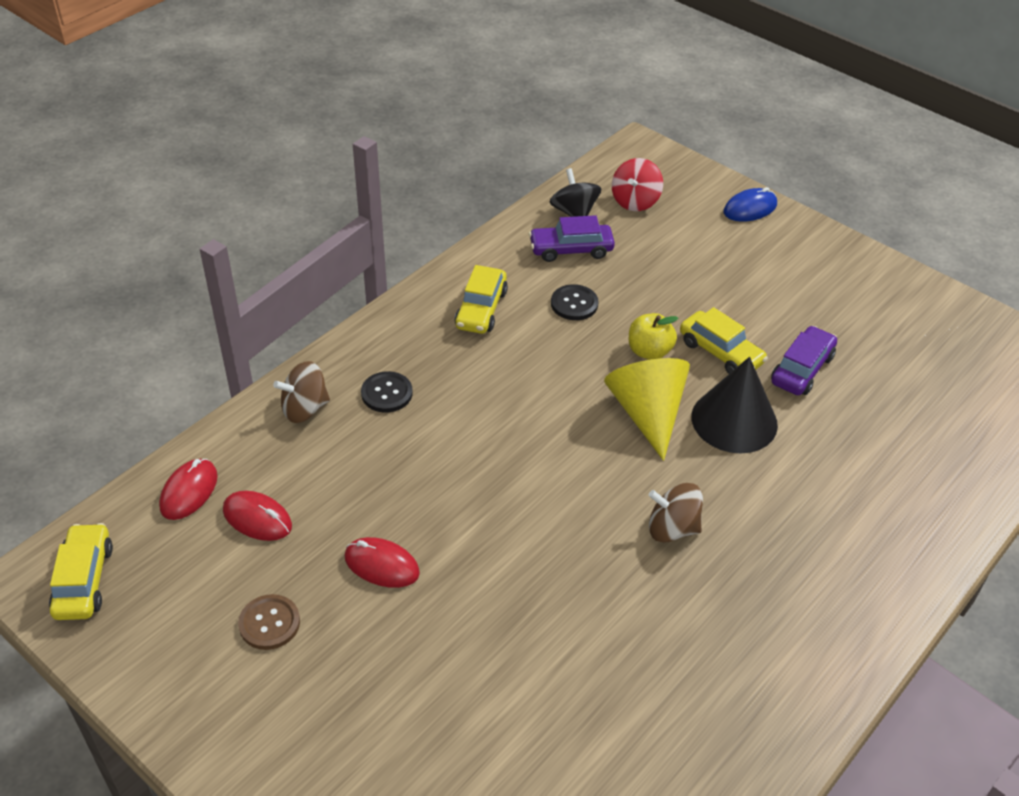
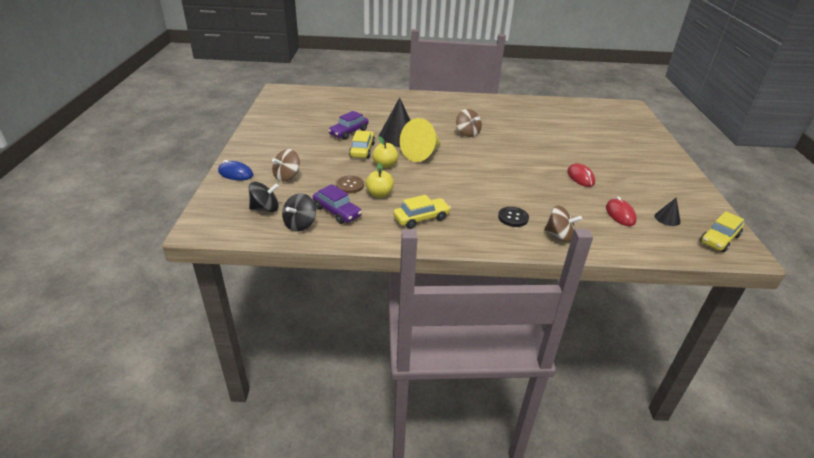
camera: 130 degrees left, 10 degrees down
red mouse [159,459,218,520] -> none
brown button [238,594,300,650] -> brown button moved to [336,176,364,193]
black button [551,284,598,320] -> yellow apple [366,162,394,198]
red spinning top [612,158,663,211] -> black spinning top [249,182,279,212]
purple car [771,326,837,395] -> purple car turned 45 degrees counterclockwise [328,111,369,140]
none -> brown spinning top [272,149,300,182]
none -> black cone [655,197,681,226]

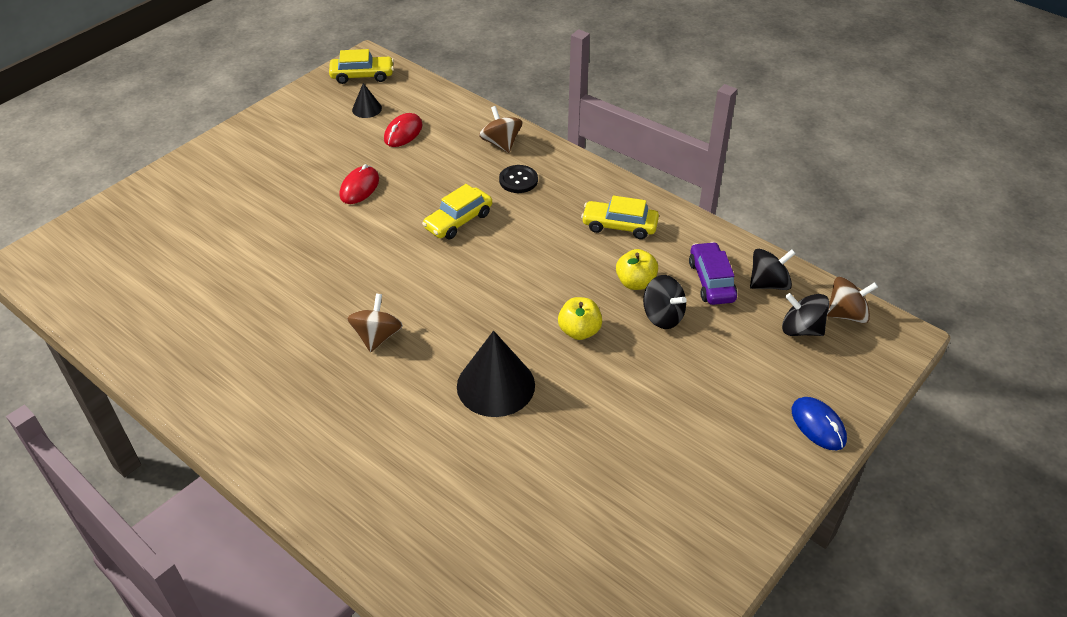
camera: 140 degrees left, 10 degrees up
brown spinning top [272,149,300,182] -> brown spinning top moved to [827,277,878,323]
purple car [328,111,369,140] -> none
brown button [336,176,364,193] -> black spinning top [643,275,687,329]
yellow car [349,131,375,158] -> yellow car moved to [422,184,492,239]
yellow cone [400,118,441,162] -> none

